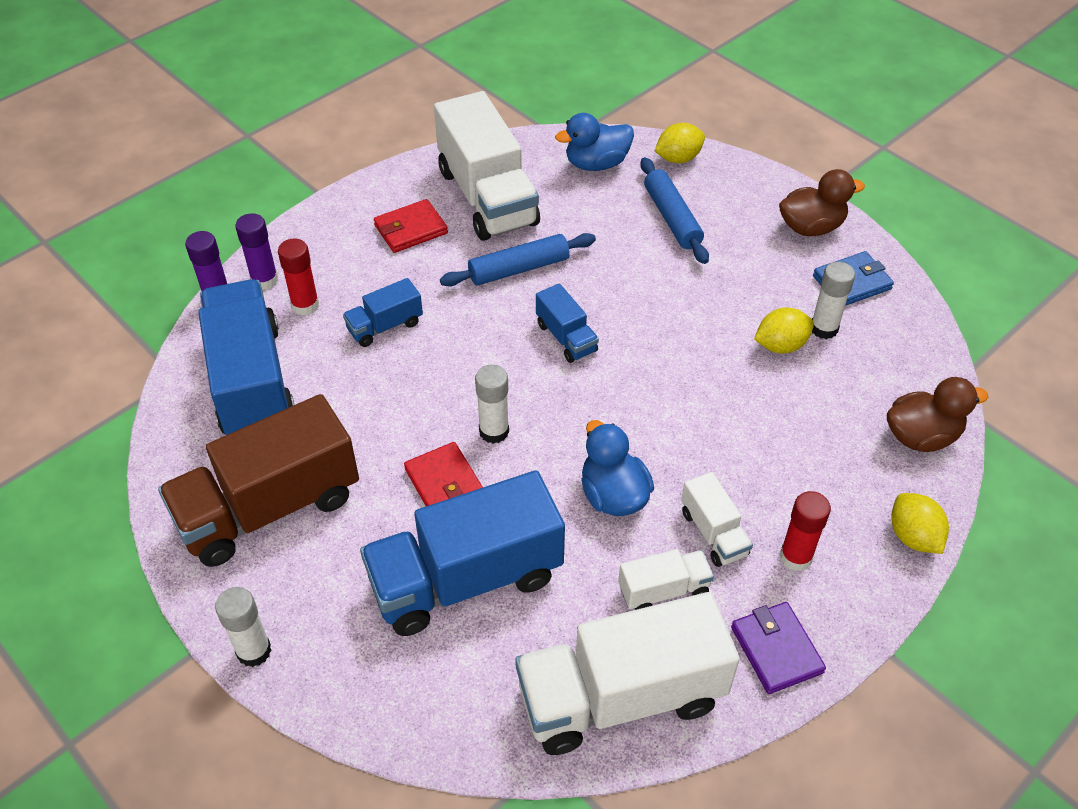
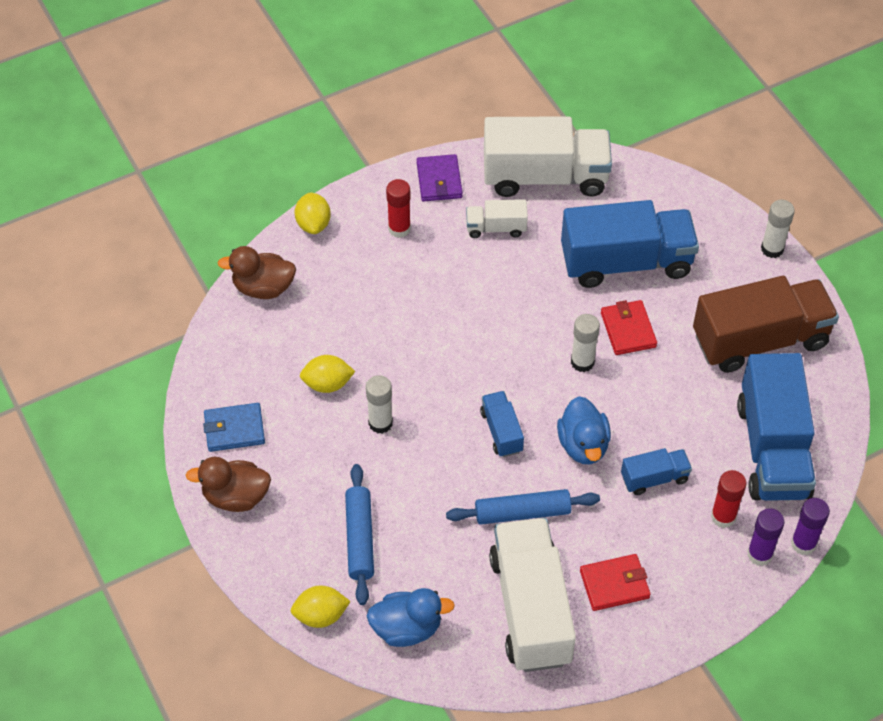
camera: 165 degrees left, 5 degrees up
blue duck [581,420,654,516] -> blue duck moved to [557,396,611,464]
white truck [681,472,753,567] -> none
white glue stick [812,262,855,339] -> white glue stick moved to [366,375,393,434]

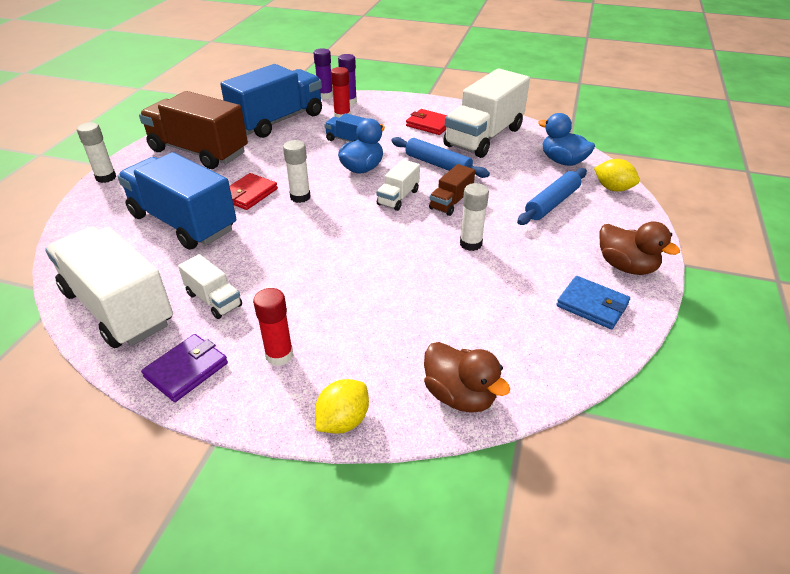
camera: 135 degrees left, 15 degrees down
yellow lemon [300,355,355,393] -> none
blue truck [480,391,524,457] -> white truck [377,159,420,211]
none -> brown truck [429,164,475,216]

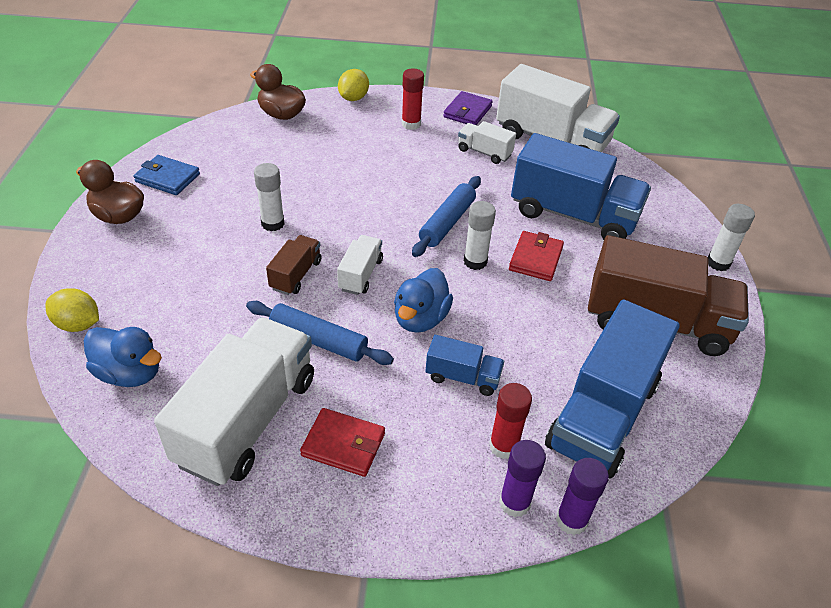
camera: 165 degrees right, 5 degrees up
blue rolling pin [517,168,587,225] -> blue rolling pin moved to [412,176,481,257]

